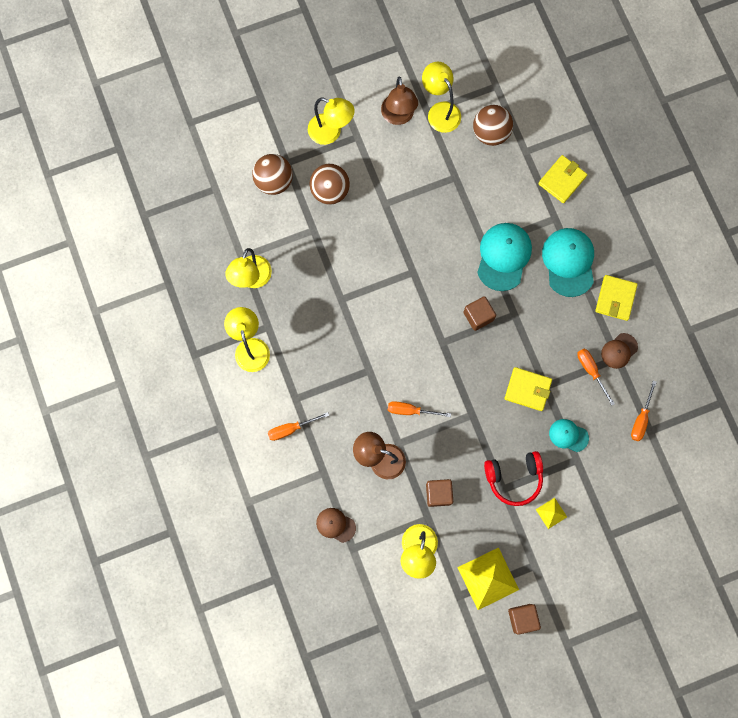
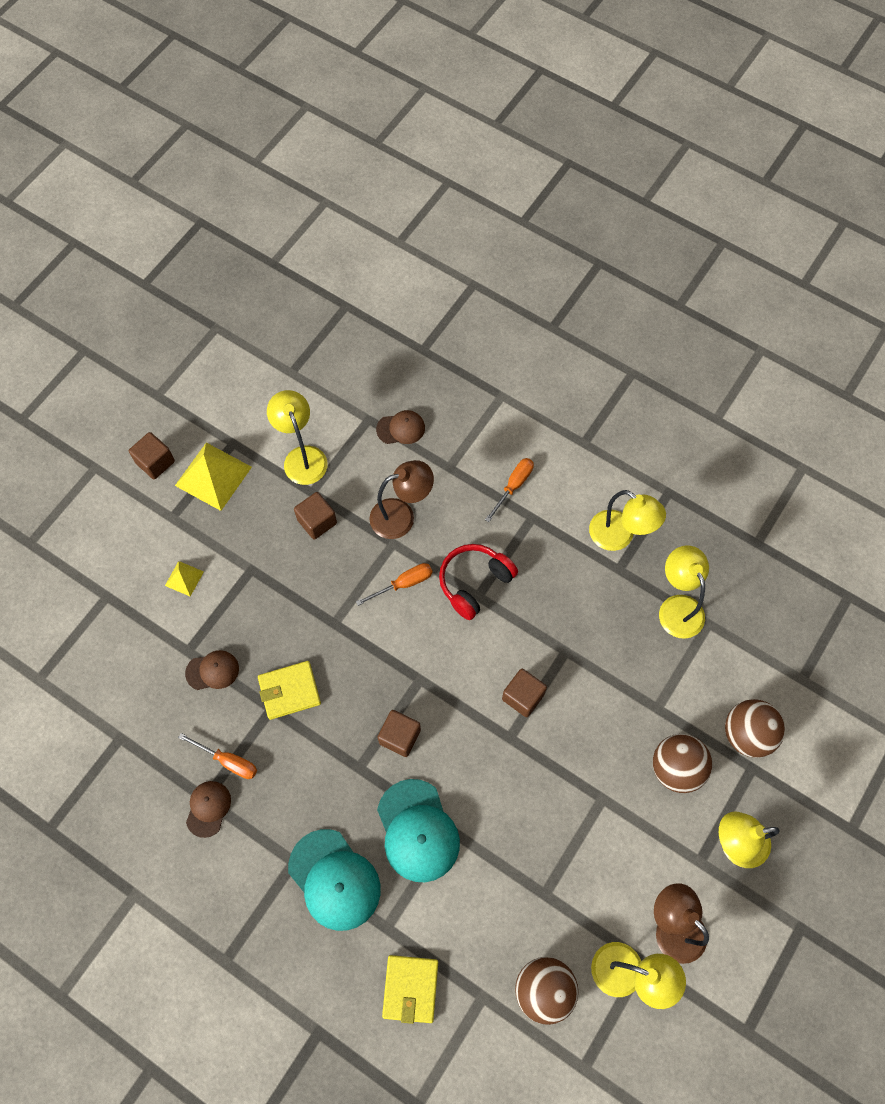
camera: 145 degrees right, 10 degrees down
red headphones [484,451,543,506] -> red headphones moved to [439,544,518,620]
turquoise cap [549,419,589,452] -> brown cap [185,650,239,690]
yellow wallet [595,275,638,321] -> none
orange screwdriver [631,381,657,441] -> none
none -> brown cube [502,669,547,717]

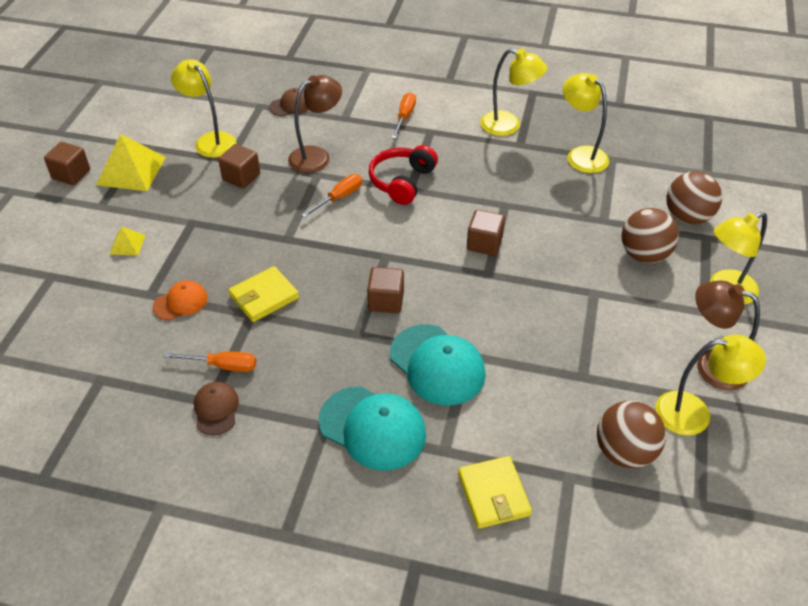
camera: 20 degrees left, 20 degrees down
brown cap [185,650,239,690] -> orange cap [153,280,208,320]

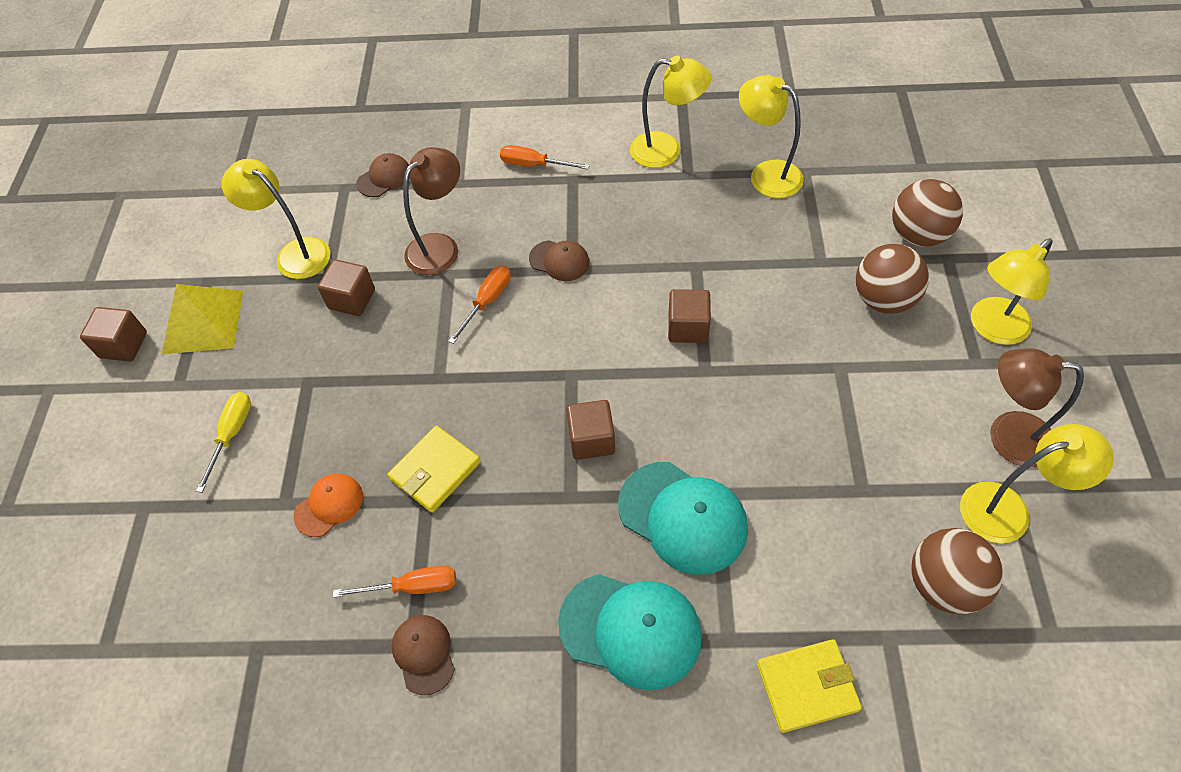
camera: 10 degrees left, 10 degrees up
yellow pyramid [110,227,145,256] -> yellow screwdriver [196,392,251,493]
red headphones [369,145,438,205] -> brown cap [529,240,589,281]
orange screwdriver [392,92,416,139] -> orange screwdriver turned 75 degrees counterclockwise [500,145,590,169]
yellow wallet [458,456,532,529] -> yellow wallet turned 75 degrees counterclockwise [757,639,862,733]

